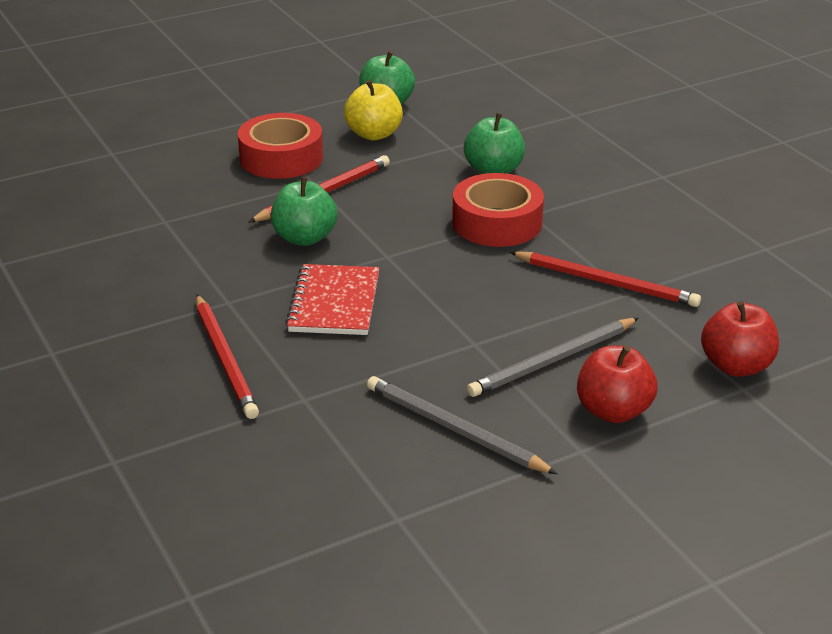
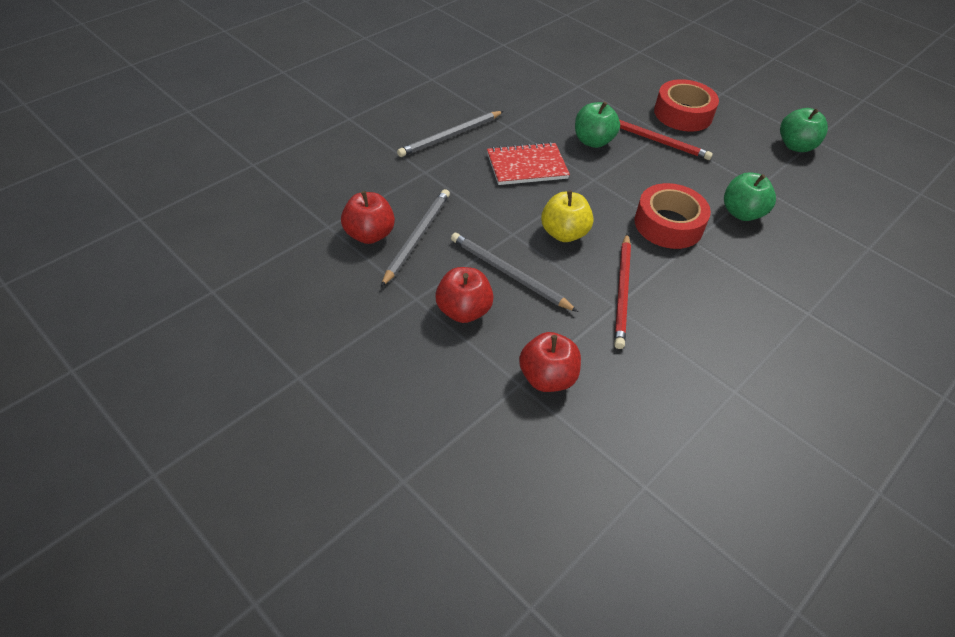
camera: 70 degrees right, 15 degrees up
red pencil [196,295,259,419] -> grey pencil [397,111,504,157]
yellow apple [344,80,403,140] -> yellow apple moved to [541,191,594,242]
none -> red apple [341,191,395,244]

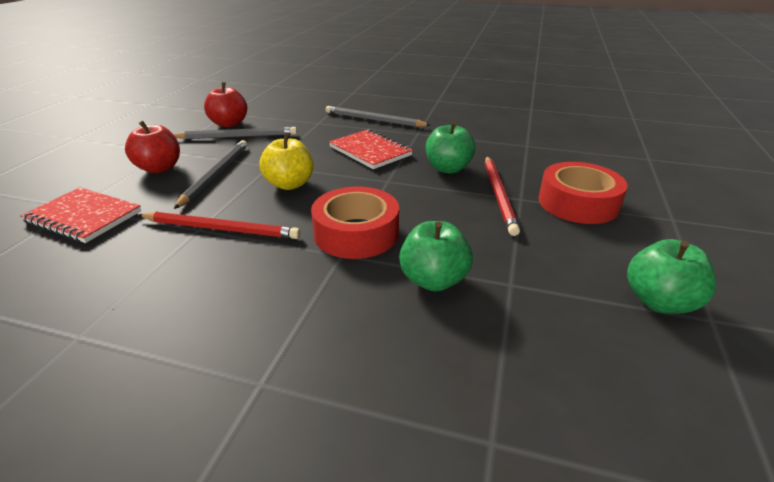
camera: 65 degrees right, 15 degrees down
red apple [519,332,581,392] -> red notebook [20,187,141,243]
red pencil [614,234,631,349] -> red pencil turned 150 degrees counterclockwise [138,212,301,239]

